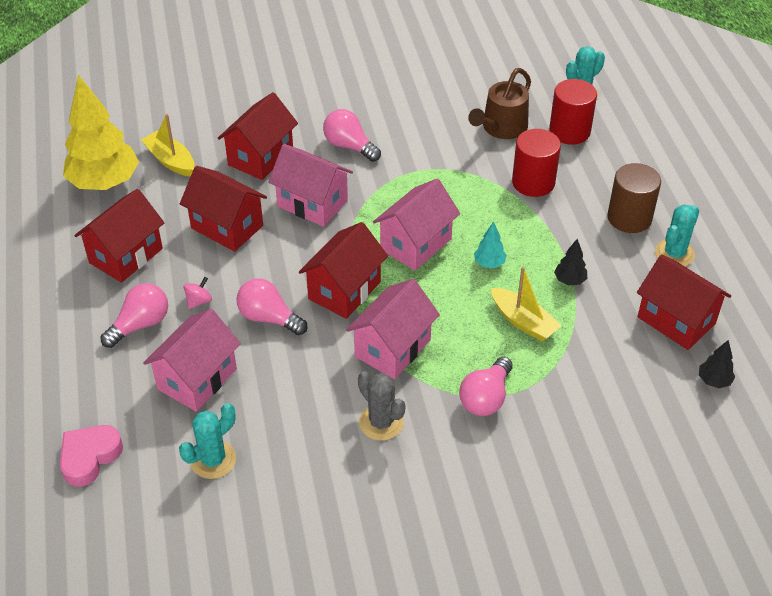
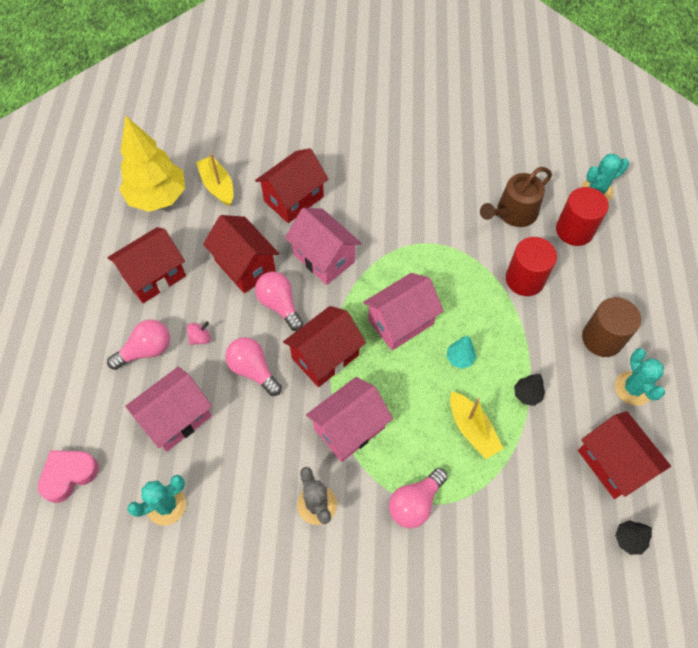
camera: 15 degrees right, 15 degrees up
pink light bulb [323,109,381,162] -> pink light bulb moved to [255,272,304,331]
turquoise cactus [655,204,699,267] -> turquoise cactus turned 60 degrees counterclockwise [615,348,665,406]

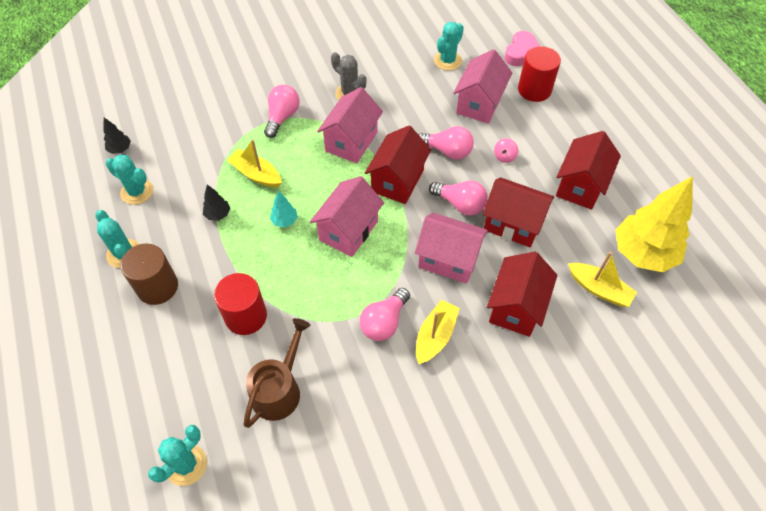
camera: 155 degrees right, 5 degrees down
pink light bulb [107,320,170,370] -> pink light bulb moved to [360,288,410,341]
red cylinder [556,187,609,246] -> red cylinder moved to [518,46,561,102]
red house [578,411,671,499] -> turquoise cactus [105,155,153,205]
none -> yellow boat [416,300,460,364]

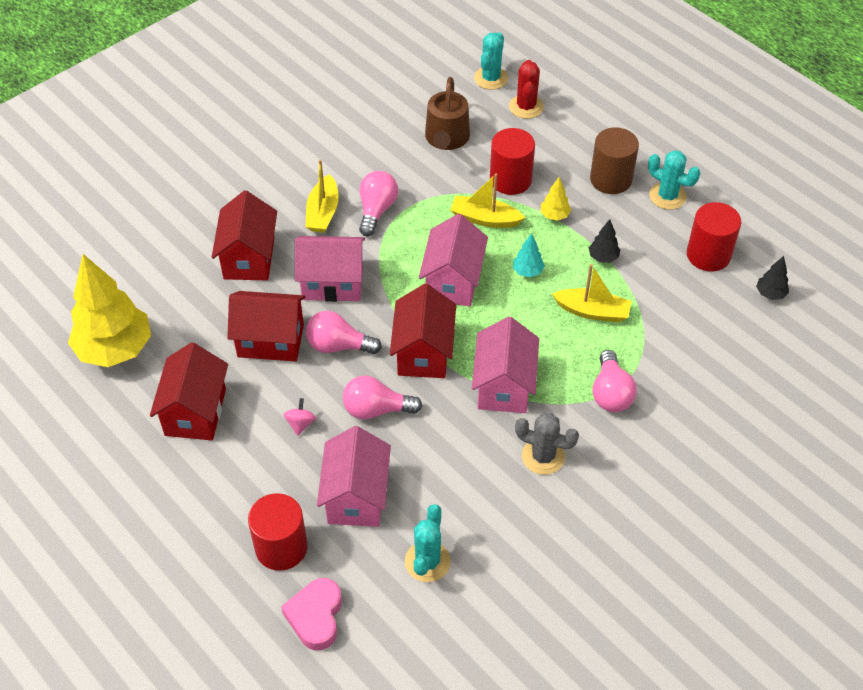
camera: 160 degrees right, 5 degrees down
turquoise cactus [105,155,153,205] -> red cylinder [687,202,741,271]
yellow boat [568,252,637,307] -> yellow boat moved to [450,173,526,228]
none -> red cactus [509,60,544,119]
none -> yellow tree [540,177,571,221]

